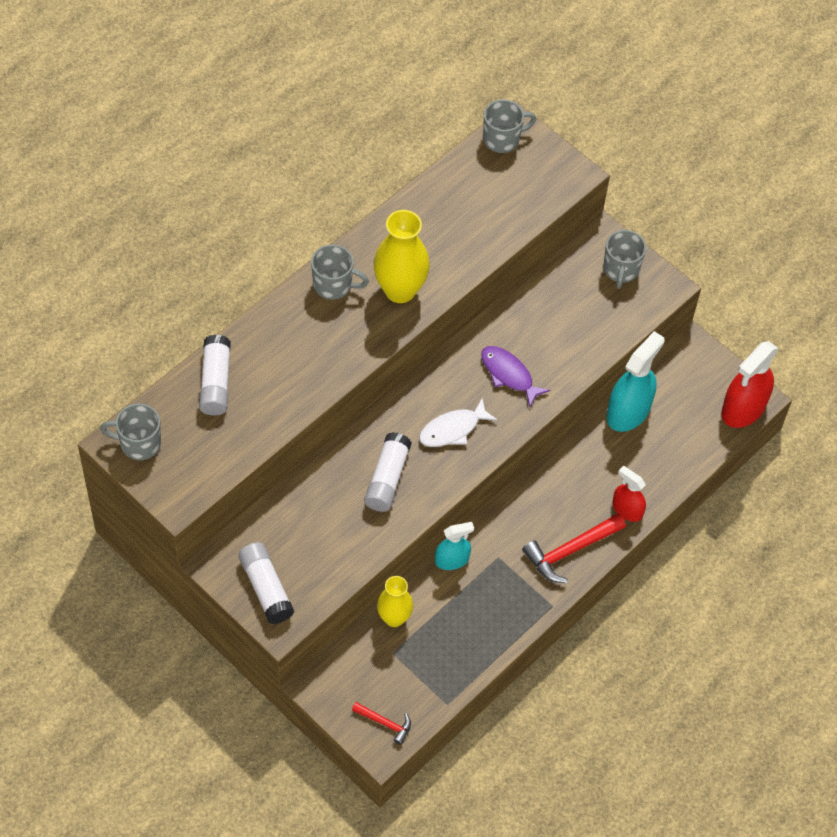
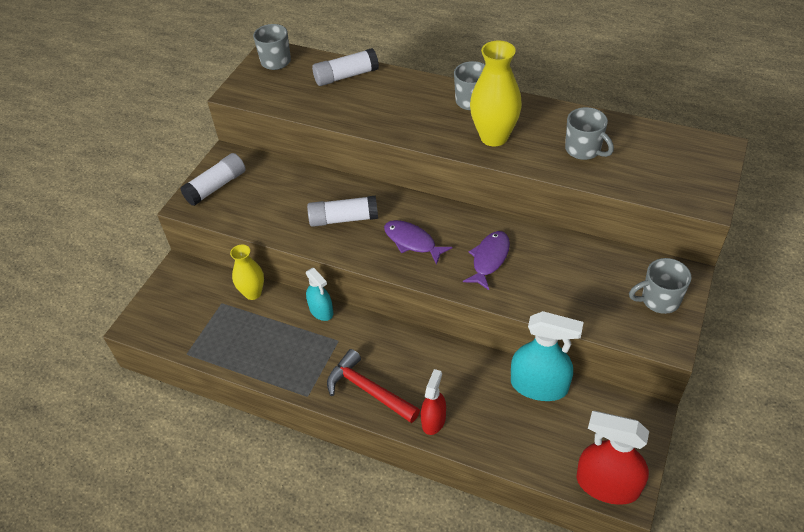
camera: 75 degrees right, 10 degrees down
red hammer [352,702,411,745] -> none
white fish [419,398,497,447] -> purple fish [384,220,453,265]
grey mug [483,100,536,153] -> grey mug moved to [565,107,614,160]

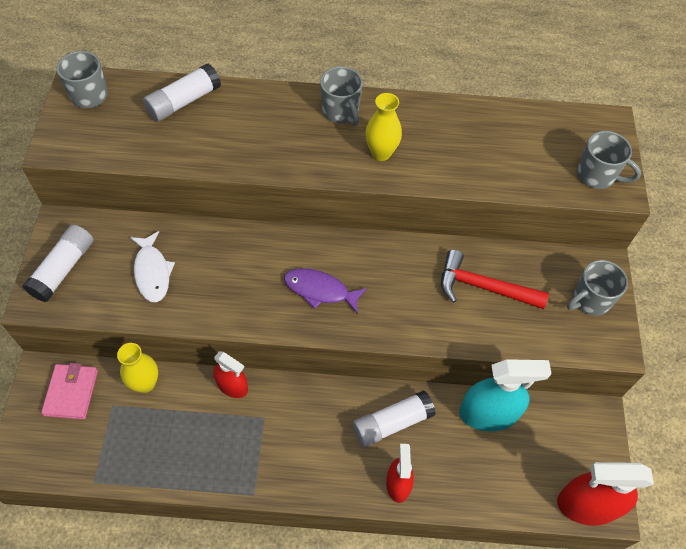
camera: 25 degrees left, 10 degrees up
turquoise spray bottle [306,268,333,321] -> red spray bottle [213,351,248,398]
white glue stick [307,196,378,227] -> white glue stick moved to [353,391,436,447]
red hammer [327,349,420,423] -> red hammer moved to [441,250,549,309]
purple fish [463,231,510,290] -> none
yellow vase [470,41,522,146] -> yellow vase [365,93,402,161], size x0.64
grey mug [565,107,614,160] -> grey mug moved to [577,131,641,189]
none -> pink wallet [41,363,98,420]
none -> white fish [130,231,175,302]

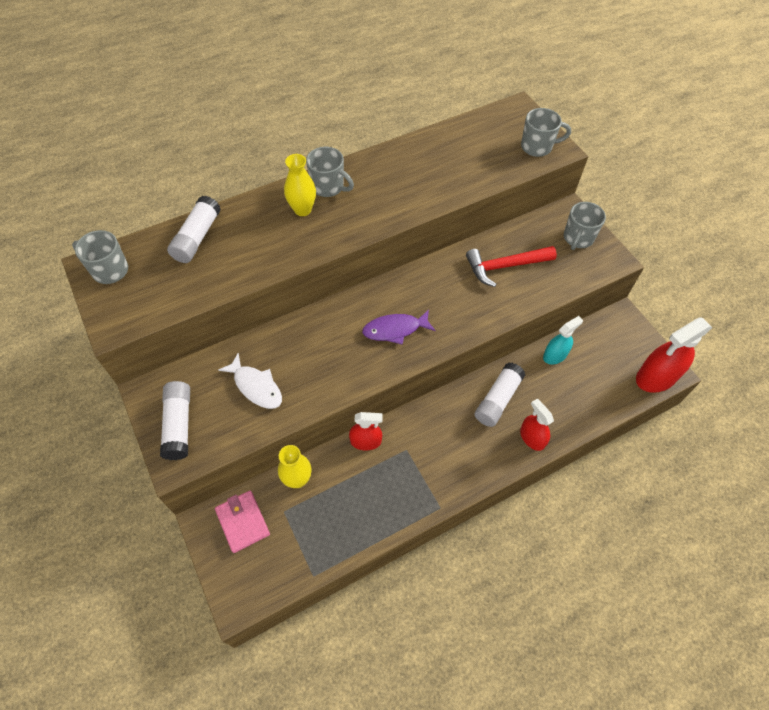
camera: 30 degrees left, 0 degrees up
yellow vase [365,93,402,161] -> yellow vase moved to [284,154,316,216]
turquoise spray bottle [459,359,552,431] -> turquoise spray bottle [543,316,583,365], size x0.59

